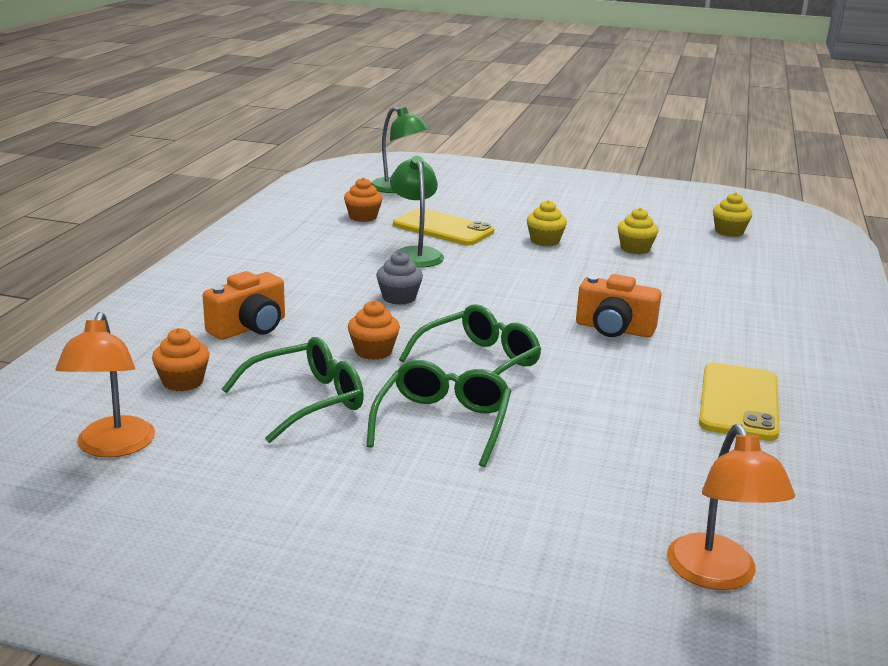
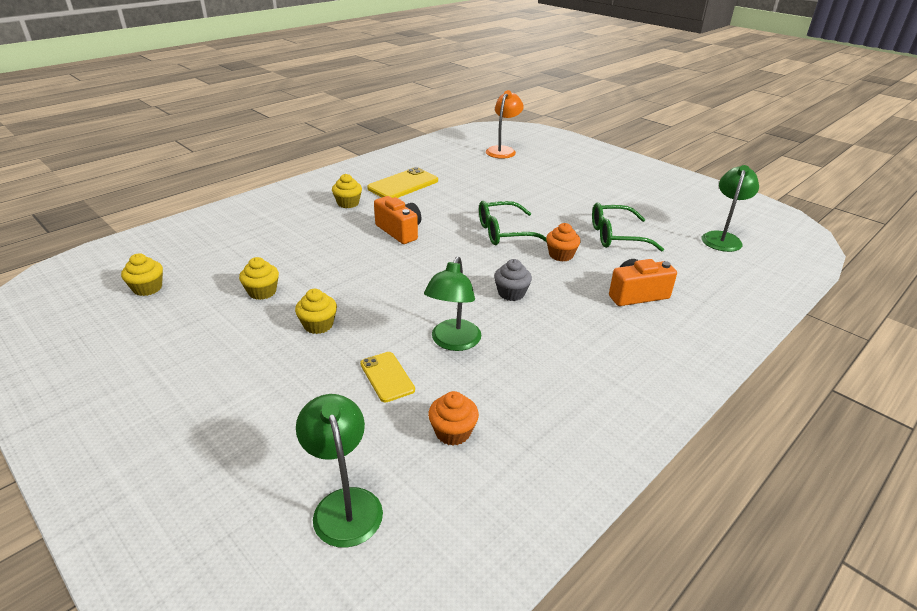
camera: 150 degrees left, 10 degrees up
orange lamp [55,312,155,458] -> green lamp [702,165,759,252]
orange cupcake [152,328,209,391] -> none
green glasses [366,360,511,467] -> none
yellow phone [393,208,494,245] -> yellow phone [360,352,415,402], size x0.61
none -> yellow cupcake [332,174,362,208]

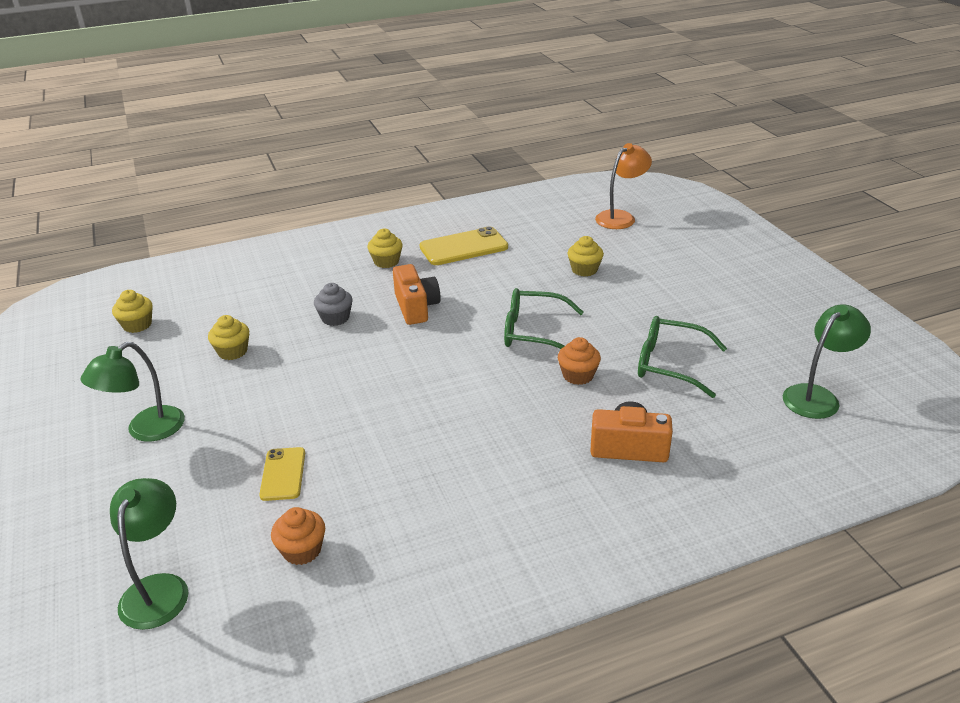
camera: 25 degrees right, 0 degrees up
yellow cupcake [295,289,337,334] -> yellow cupcake moved to [567,236,604,277]
green lamp [424,256,481,351] -> green lamp moved to [81,342,185,442]
grey cupcake [494,259,532,301] -> grey cupcake moved to [314,283,353,326]

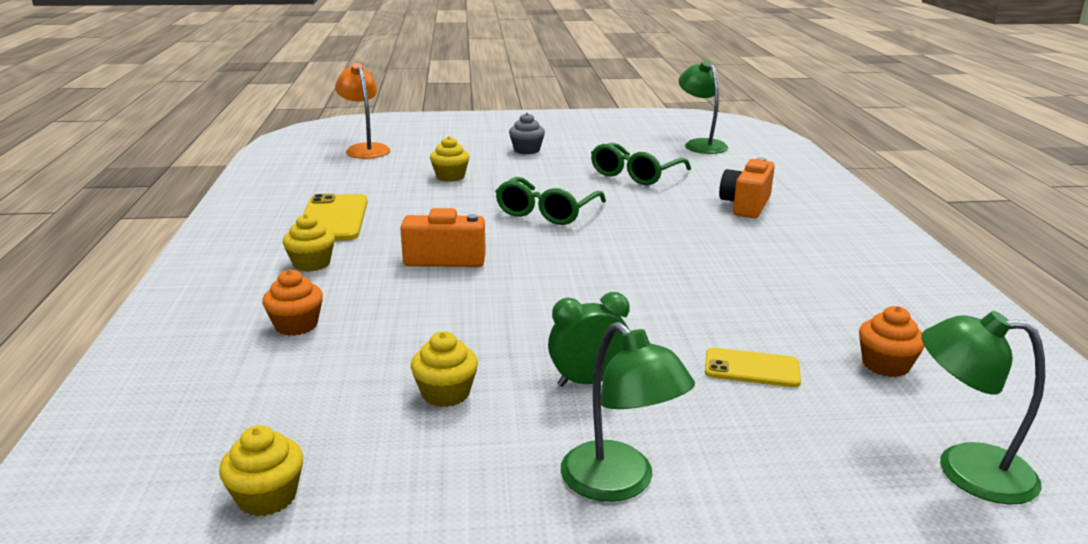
camera: 75 degrees left, 10 degrees down
grey cupcake [314,283,353,326] -> grey cupcake moved to [509,113,545,154]
orange cupcake [558,337,601,385] -> orange cupcake moved to [262,269,323,336]
none -> green clock [548,292,630,387]

